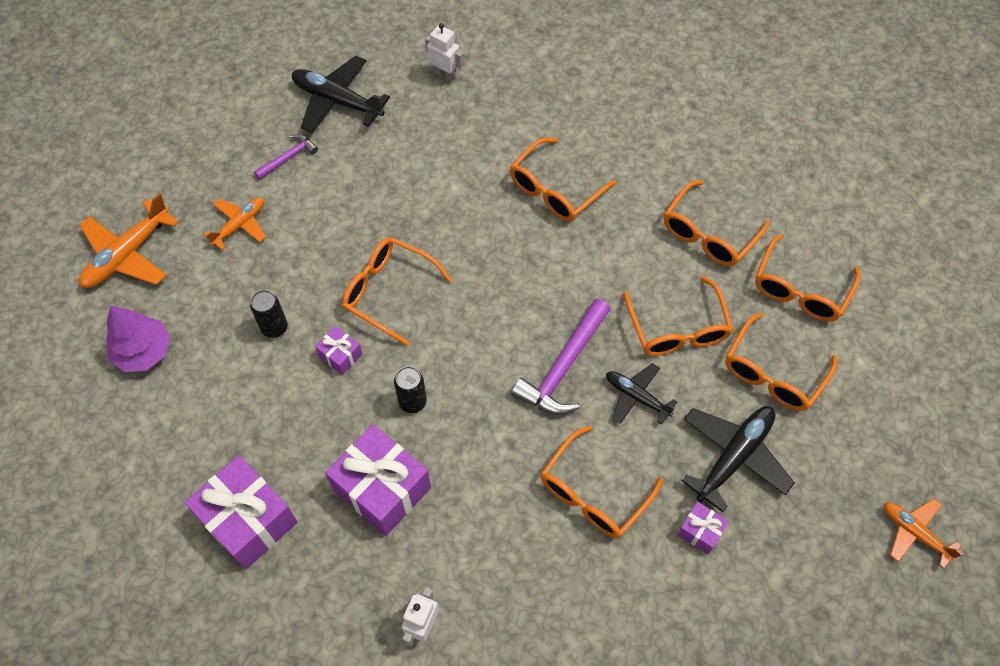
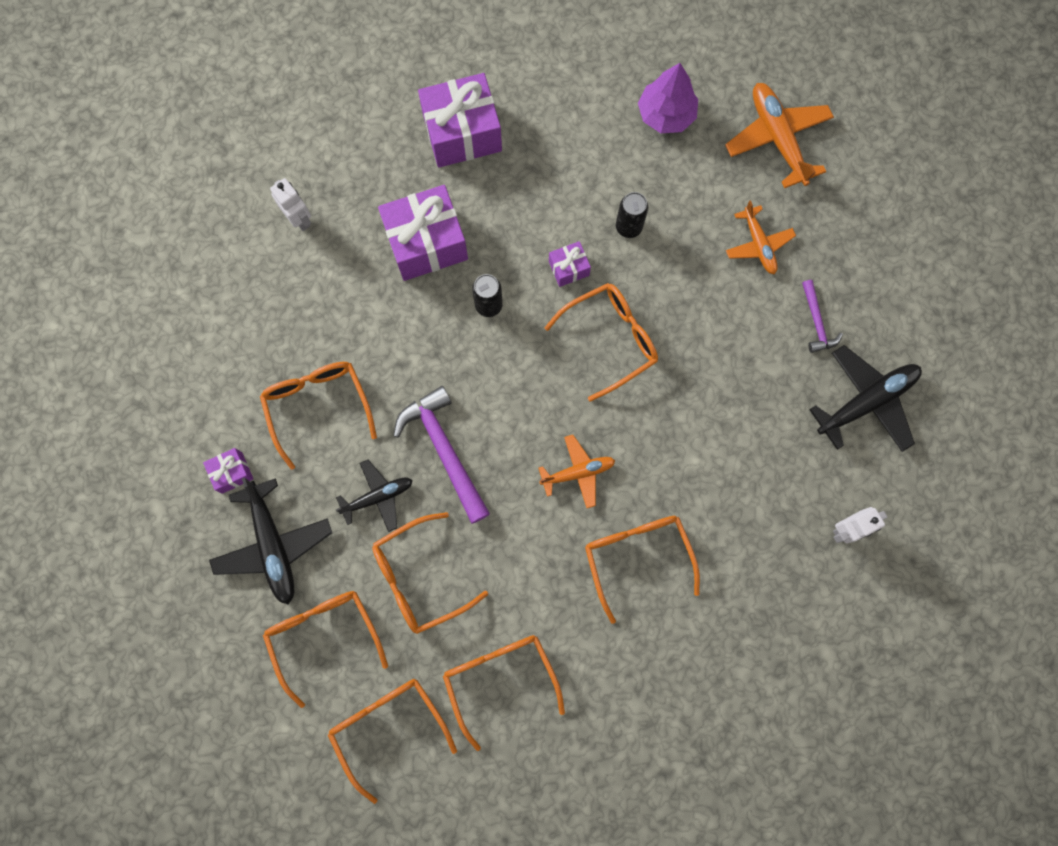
camera: 120 degrees right, 15 degrees up
orange glasses [623,276,733,356] -> orange glasses turned 45 degrees counterclockwise [372,512,488,634]
orange plane [884,499,962,569] -> orange plane moved to [538,435,615,508]

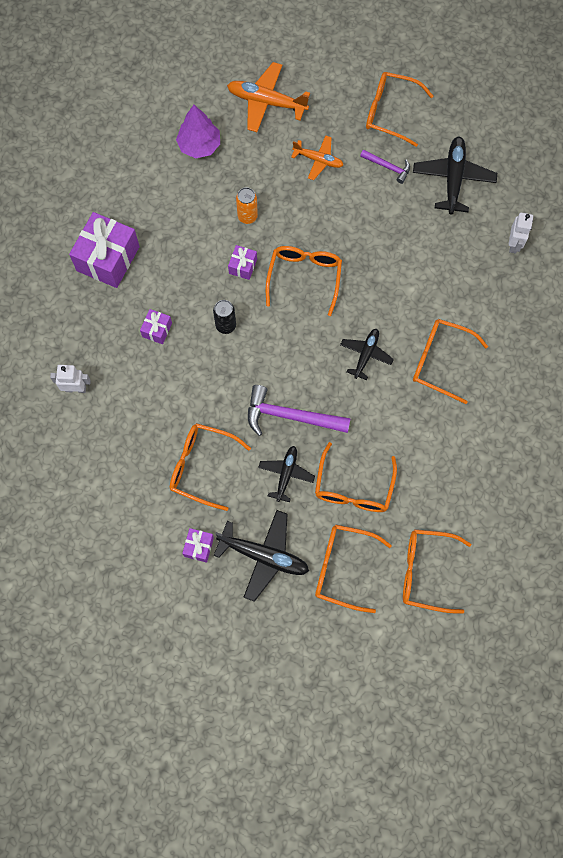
camera: 50 degrees left, 5 degrees down
purple gift [378,185,468,281] -> purple gift [140,309,172,344], size x0.48
orange glasses [443,635,565,751] -> orange glasses moved to [366,72,433,147]
orange plane [538,435,615,508] -> black plane [340,329,394,380]
black can [616,192,648,238] -> orange can [236,187,258,224]

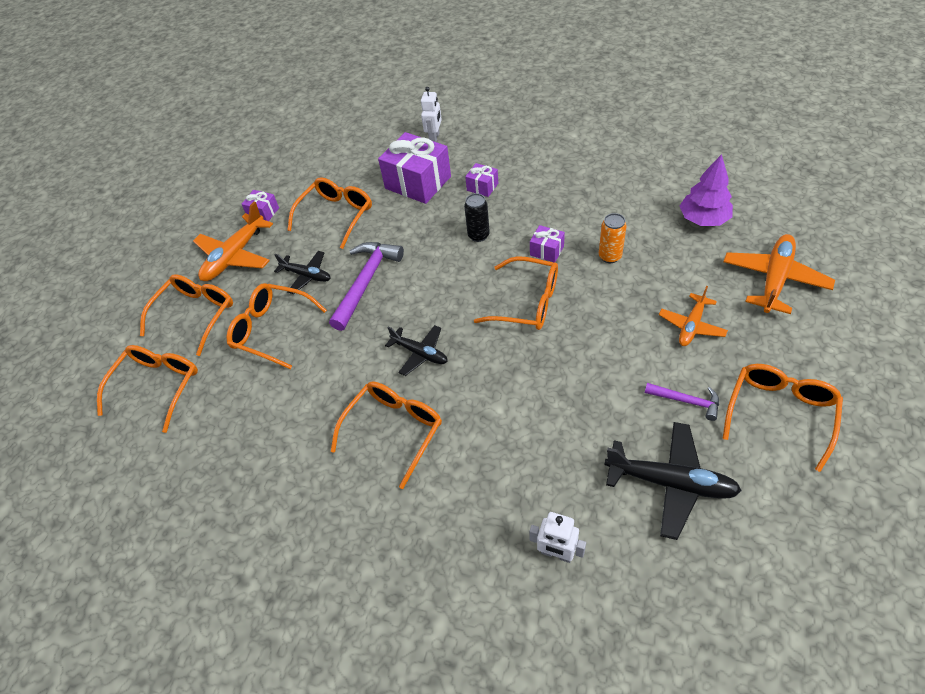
camera: 105 degrees right, 20 degrees down
purple gift [69,212,140,288] -> purple gift moved to [378,132,451,204]
black plane [214,510,309,602] -> orange plane [193,202,273,281]
purple hammer [360,149,410,184] -> purple hammer turned 105 degrees counterclockwise [645,383,719,421]

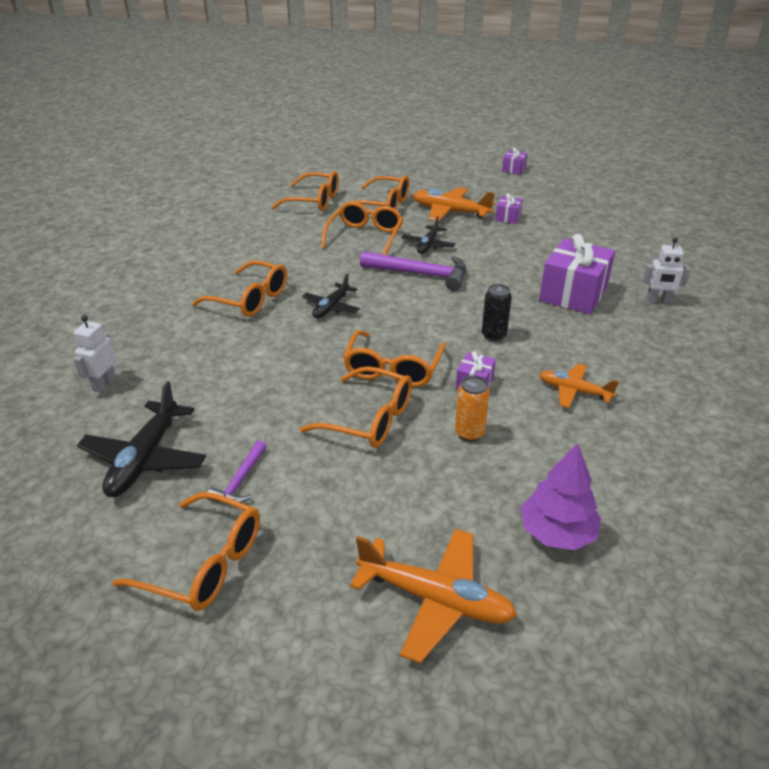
camera: 80 degrees right, 15 degrees down
orange glasses [287,177,372,249] -> orange glasses moved to [300,366,412,448]
purple gift [465,163,498,197] -> purple gift moved to [502,148,528,175]
orange plane [659,286,728,346] -> orange plane moved to [539,364,619,408]

